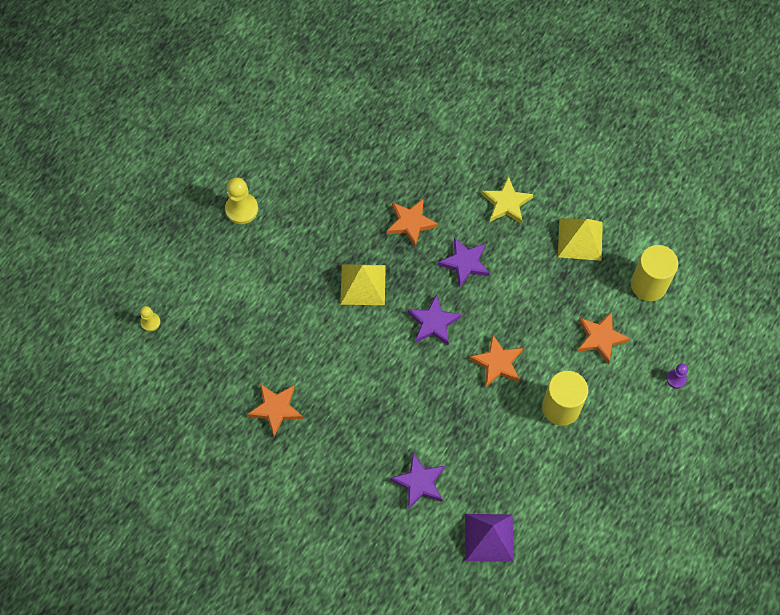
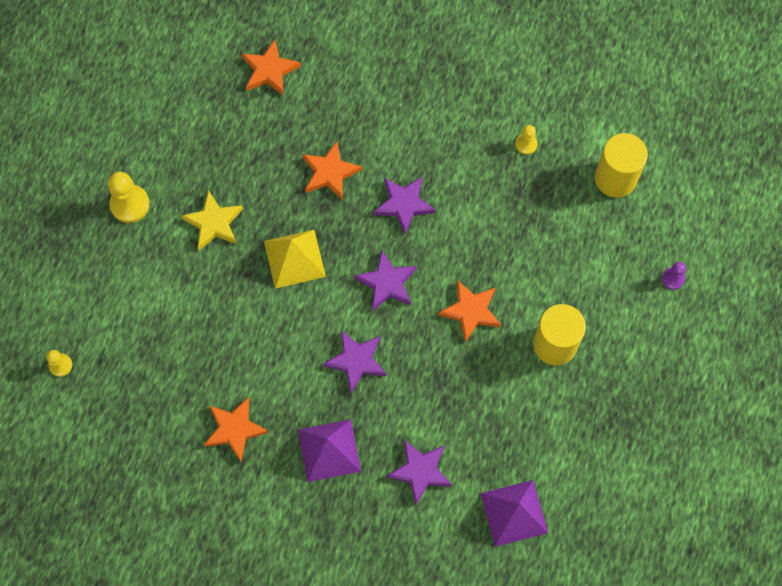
camera: 15 degrees left, 5 degrees up
yellow star [482,176,534,224] -> yellow star moved to [181,190,243,250]
yellow pyramid [558,219,603,261] -> yellow pawn [515,125,538,155]
orange star [577,312,630,364] -> orange star moved to [242,39,301,95]
none -> purple pyramid [298,419,361,482]
none -> purple star [323,330,386,393]

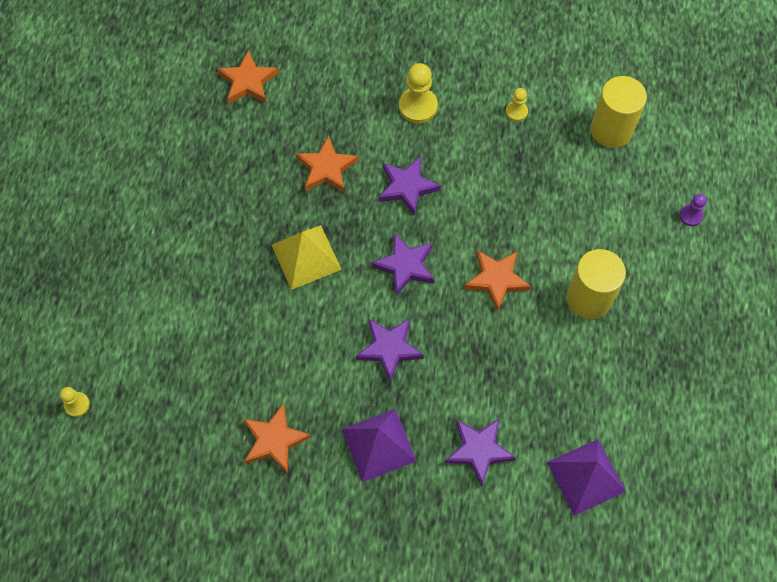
camera: 10 degrees left, 5 degrees down
yellow pawn [108,172,150,223] -> yellow pawn moved to [399,63,438,123]
yellow star [181,190,243,250] -> none

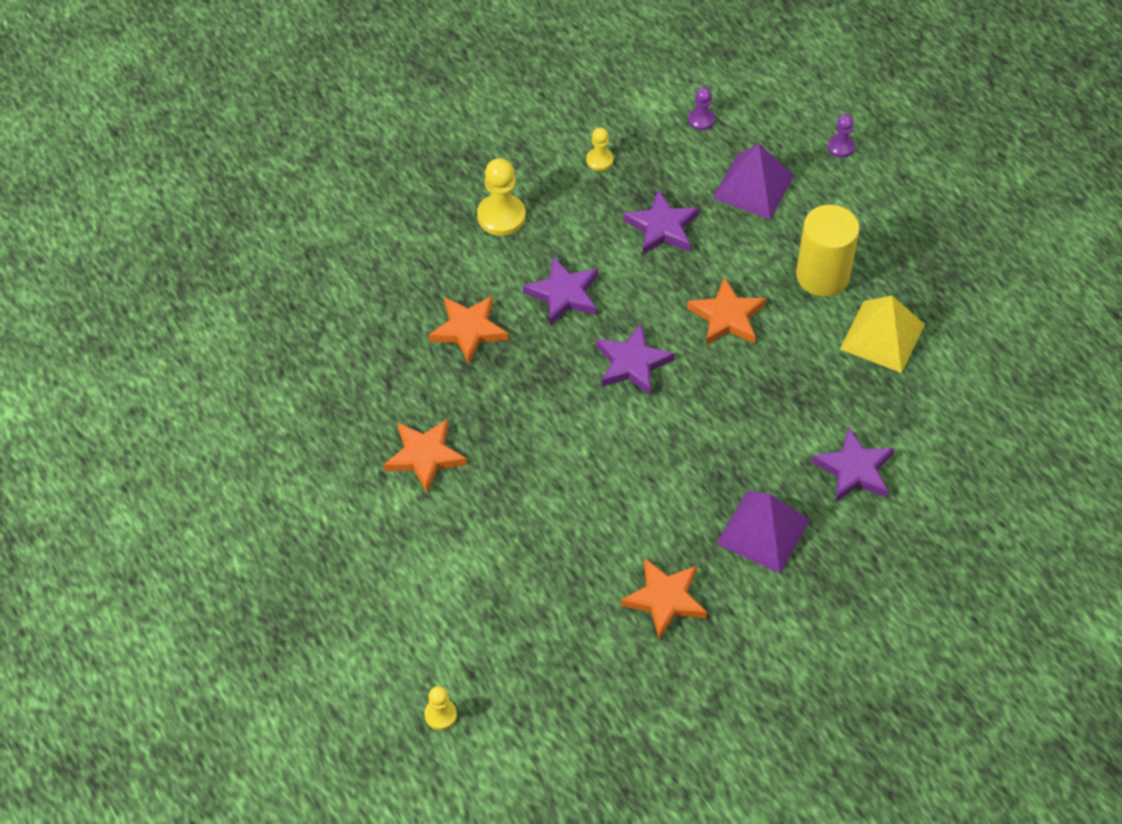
camera: 40 degrees left, 10 degrees down
orange star [218,50,279,103] -> orange star moved to [383,419,467,493]
yellow pyramid [272,225,342,290] -> yellow pyramid moved to [840,296,925,373]
purple star [356,318,424,382] -> purple star moved to [623,190,699,254]
purple pyramid [546,439,626,516] -> purple pyramid moved to [713,144,794,220]
yellow cylinder [590,76,647,148] -> purple pawn [688,87,715,130]

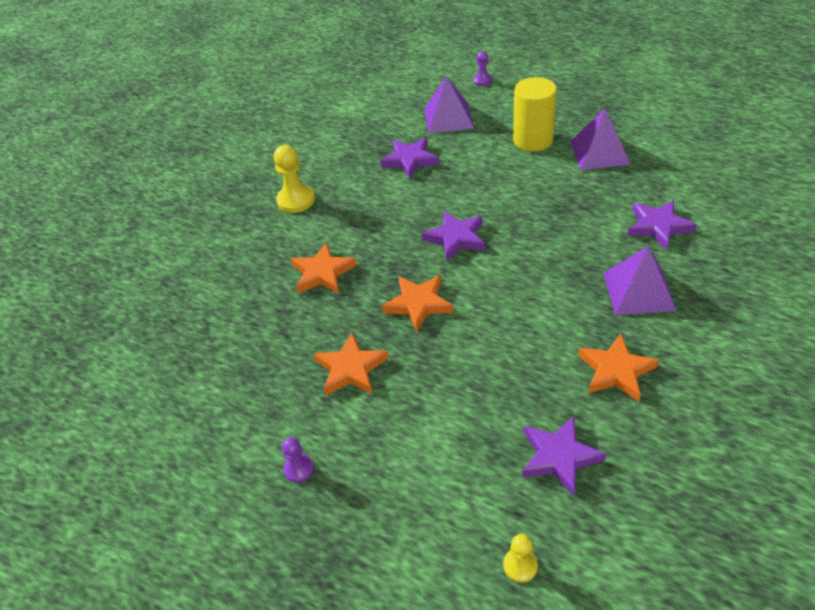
camera: 25 degrees left, 10 degrees down
purple star [523,256,598,325] -> purple star moved to [522,416,606,496]
yellow pawn [586,127,613,171] -> none
orange star [687,277,766,345] -> orange star moved to [382,275,453,332]
purple pawn [688,87,715,130] -> purple pawn moved to [282,437,314,483]
yellow pyramid [840,296,925,373] -> purple pyramid [570,109,631,170]

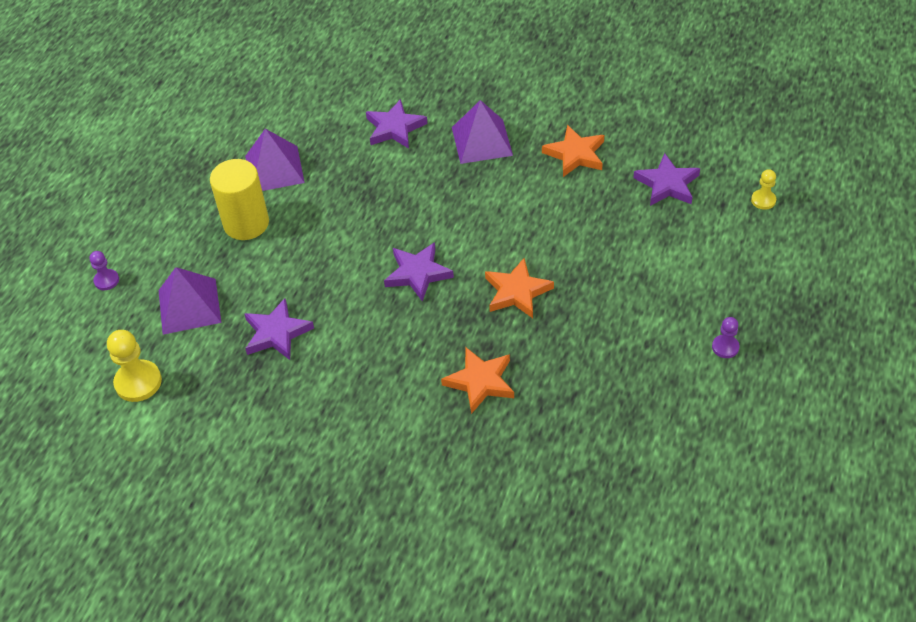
camera: 100 degrees left, 5 degrees up
yellow pawn [274,145,315,213] -> yellow pawn moved to [107,330,162,402]
orange star [314,333,388,396] -> none

